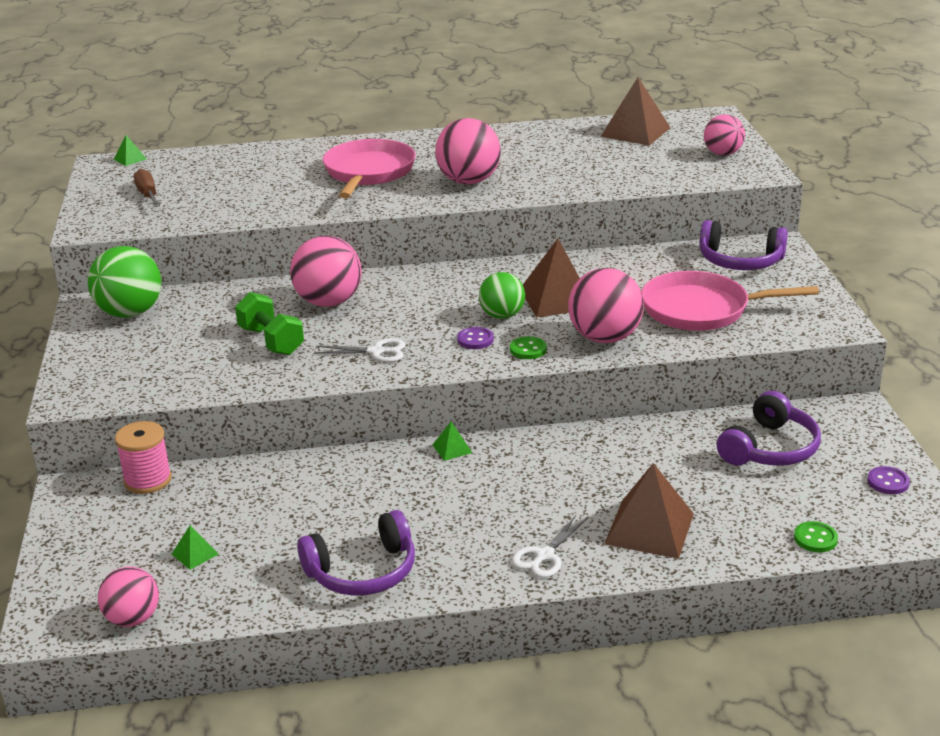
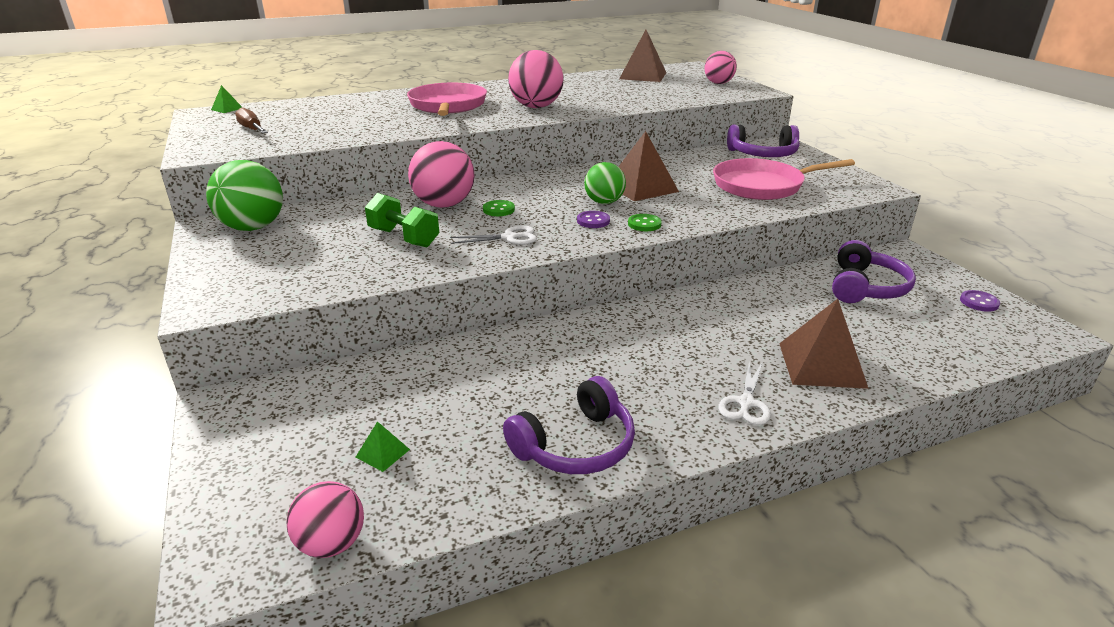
camera: 15 degrees left, 0 degrees up
pink spool [115,421,172,494] -> none
green pyramid [433,422,472,461] -> none
pink ball [568,268,644,343] -> none
green button [794,521,838,552] -> green button moved to [483,200,515,216]

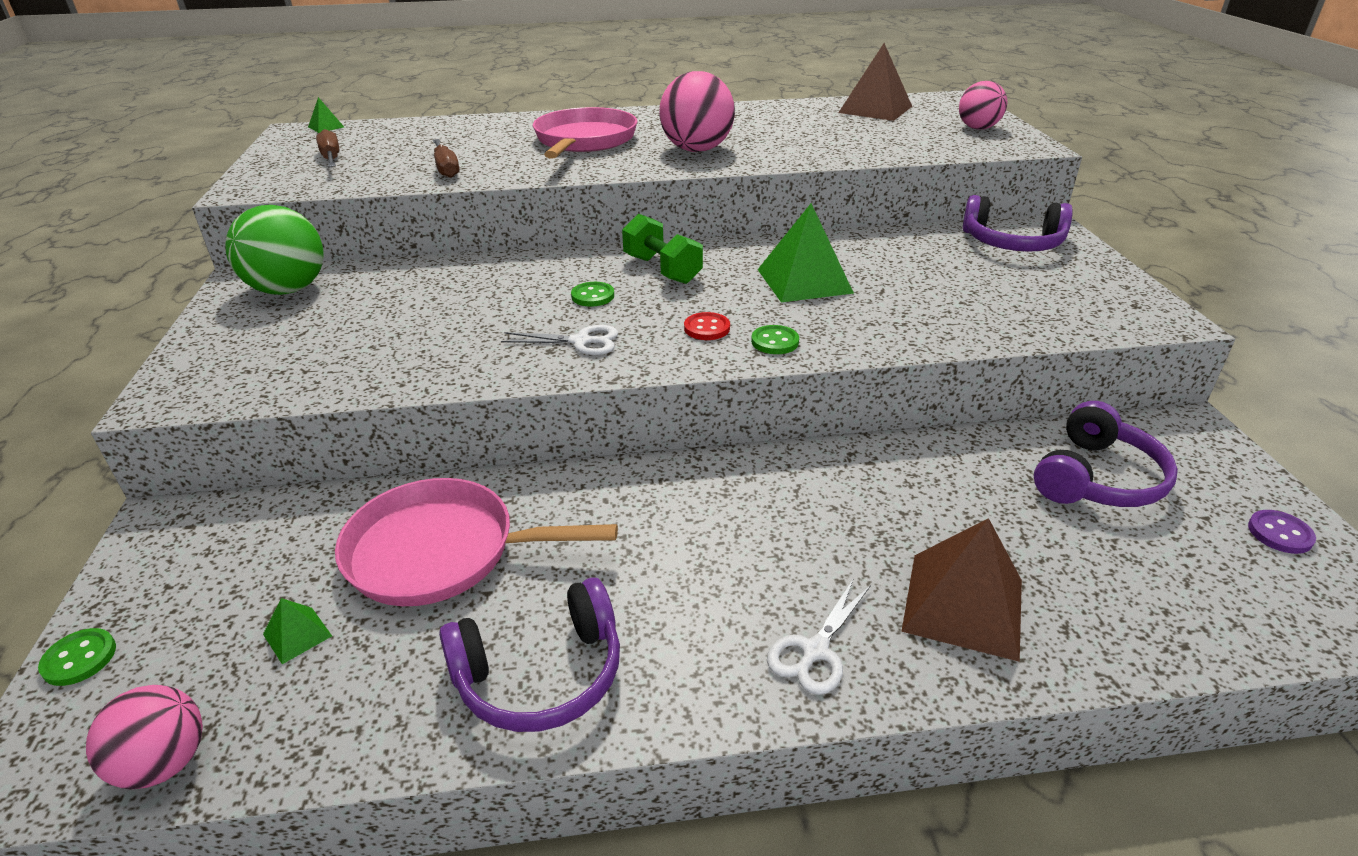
camera: 15 degrees right, 5 degrees up
green dumbbell [365,193,439,247] -> green dumbbell moved to [622,213,703,284]
pink ball [408,141,475,208] -> none
purple button [577,211,610,228] -> red button [684,312,730,340]
green ball [584,162,626,204] -> none
brown pyramid [619,131,679,201] -> green pyramid [757,203,854,302]
pink pan [713,158,855,200] -> pink pan moved to [335,478,618,606]
none -> green button [38,628,116,686]
none -> brown screwdriver [433,139,460,178]

